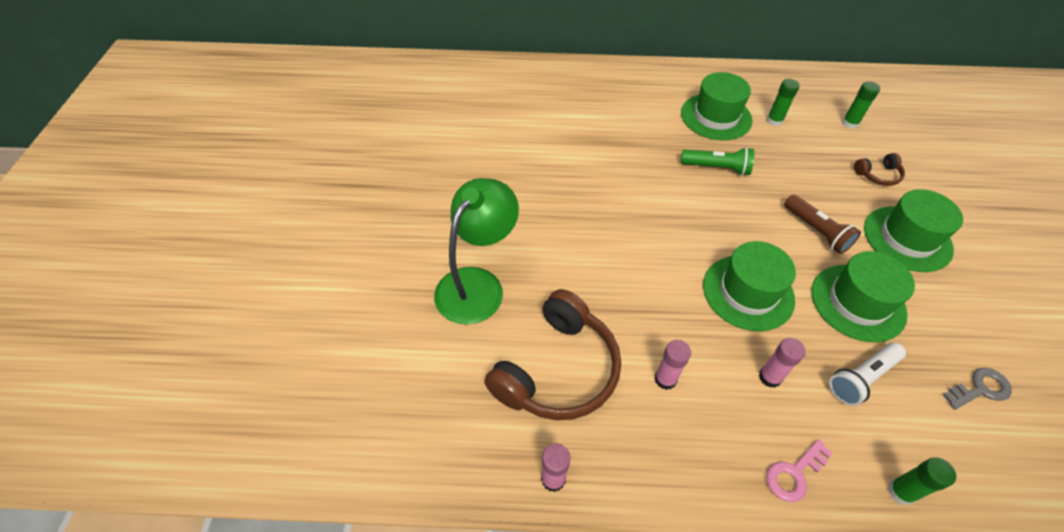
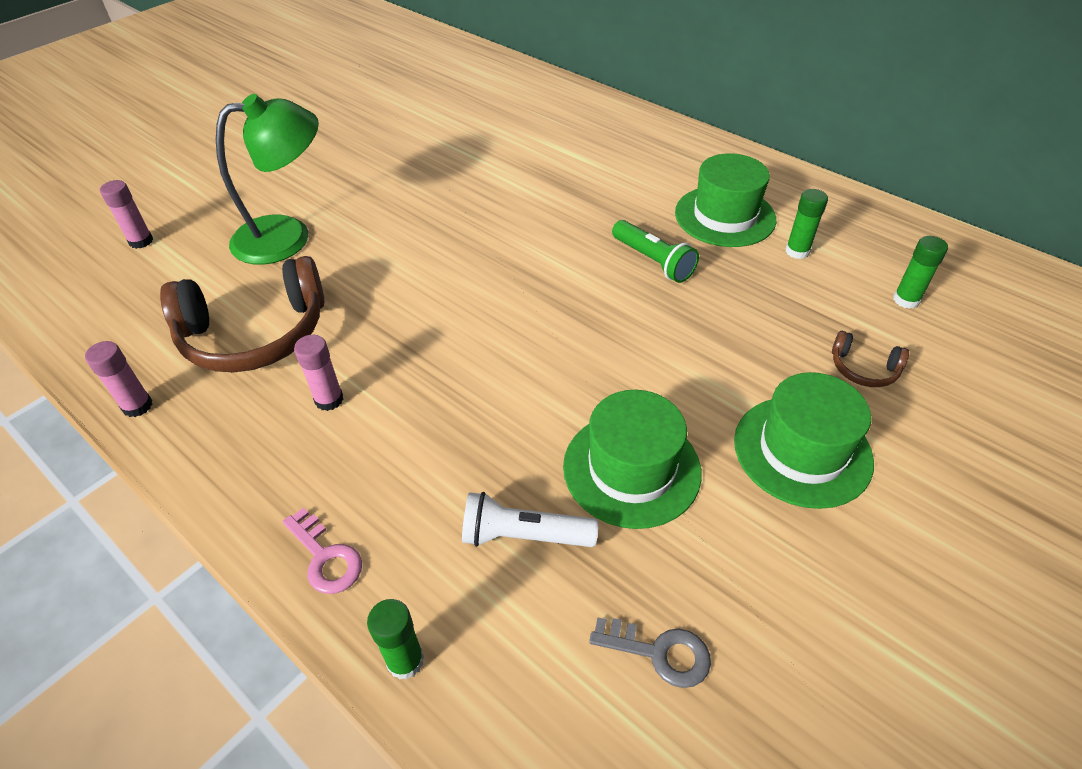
camera: 40 degrees right, 5 degrees down
green hat [703,241,796,331] -> none
pink glue stick [759,338,806,388] -> pink glue stick moved to [100,180,153,249]
pink key [766,439,833,502] -> pink key turned 135 degrees counterclockwise [282,508,362,594]
brown flashlight [784,195,861,254] -> none

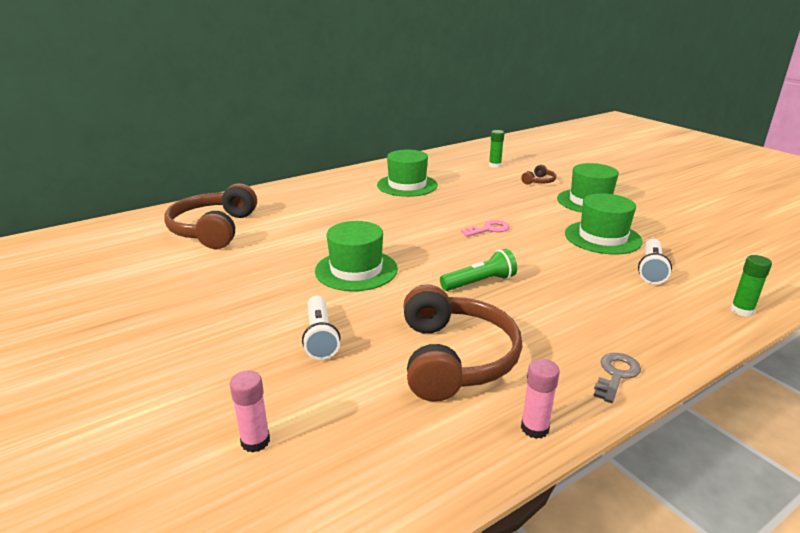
camera: 75 degrees left, 20 degrees down
green lamp [216,94,319,265] -> white flashlight [302,296,340,360]
pink key [282,508,362,594] -> pink key moved to [461,220,510,237]
pink glue stick [294,335,344,411] -> none
grey key [589,617,711,688] -> grey key moved to [594,353,641,403]
green flashlight [612,220,699,283] -> green flashlight moved to [440,249,517,291]
green glue stick [786,189,828,259] -> none
none -> brown headphones [164,183,257,249]
none -> green hat [315,221,398,291]

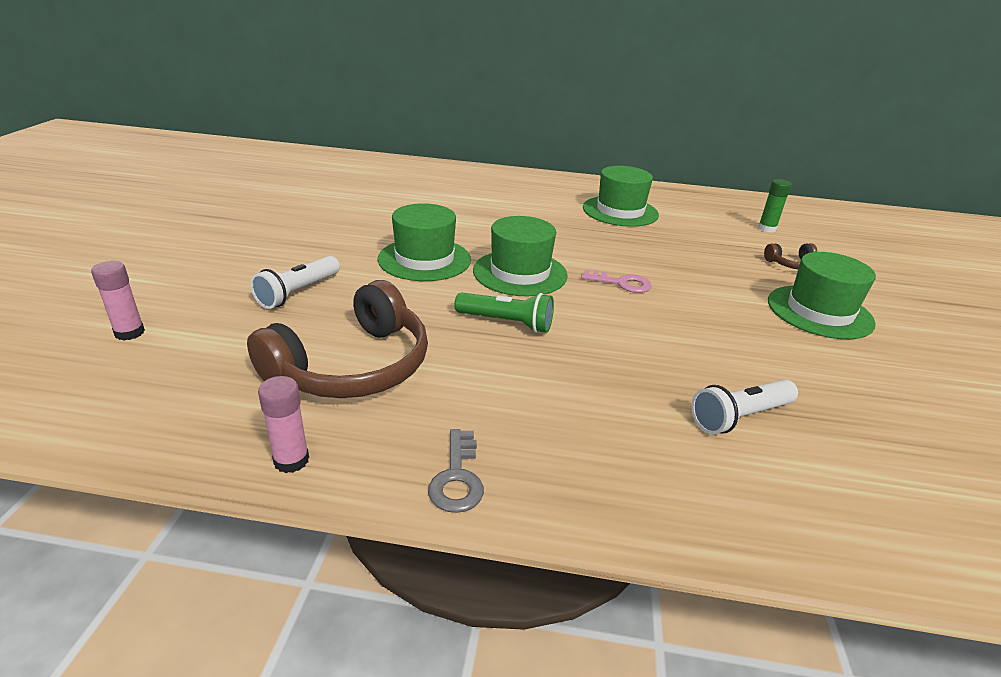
camera: 40 degrees right, 5 degrees up
brown headphones [164,183,257,249] -> none
green hat [565,193,643,254] -> green hat moved to [473,216,568,296]
grey key [594,353,641,403] -> grey key turned 105 degrees clockwise [428,429,484,513]
green glue stick [730,255,772,317] -> none

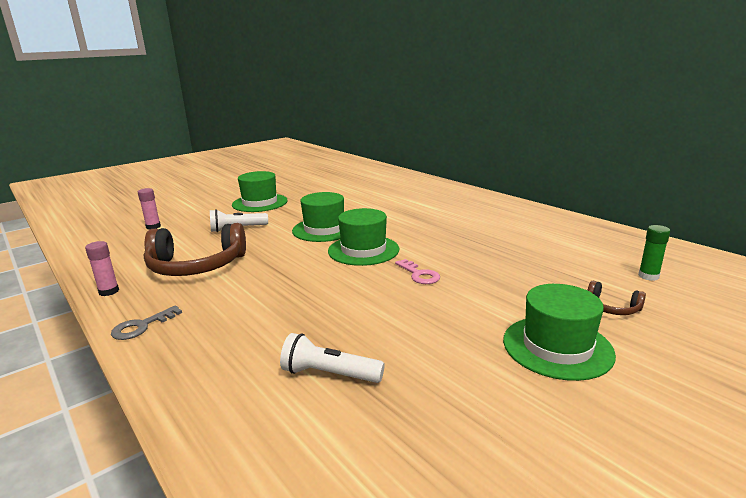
camera: 45 degrees right, 10 degrees down
green flashlight [454,292,554,333] -> none
green hat [583,166,659,227] -> green hat moved to [232,171,288,212]

